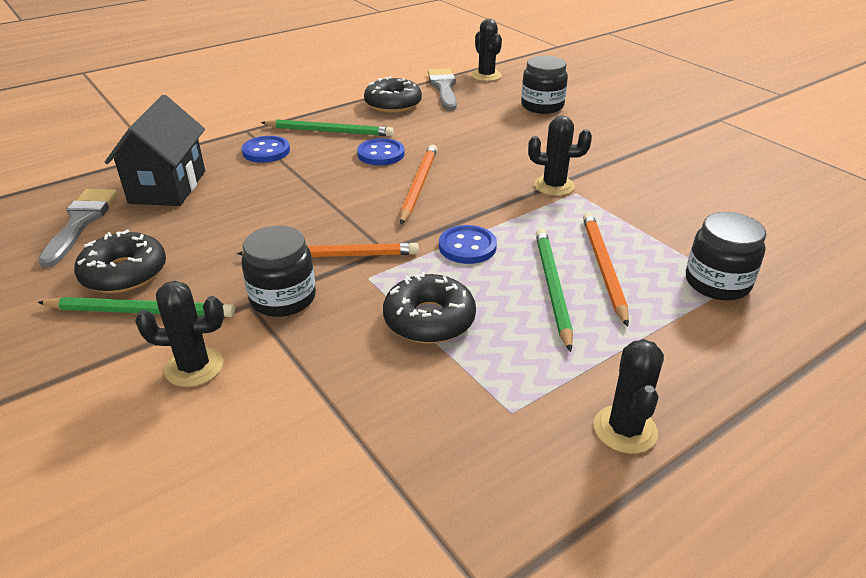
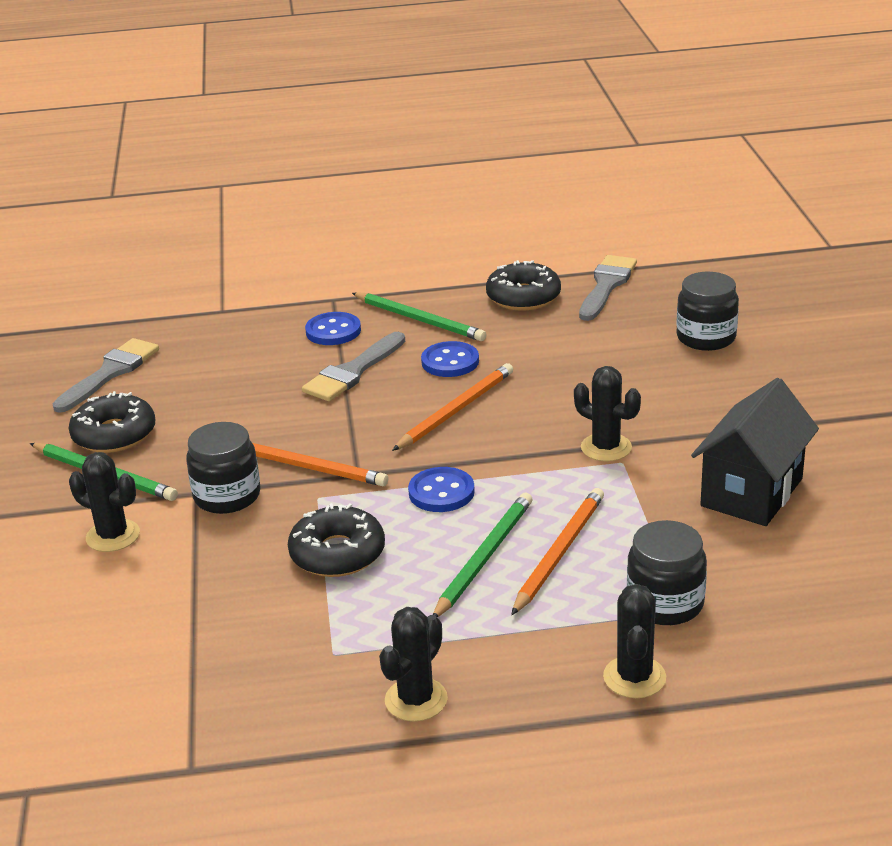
camera: 30 degrees right, 5 degrees down
black house [105,95,205,206] -> black house moved to [691,378,819,526]
black cactus [471,19,502,81] -> black cactus moved to [603,584,666,698]
none -> grey brush [302,332,405,401]

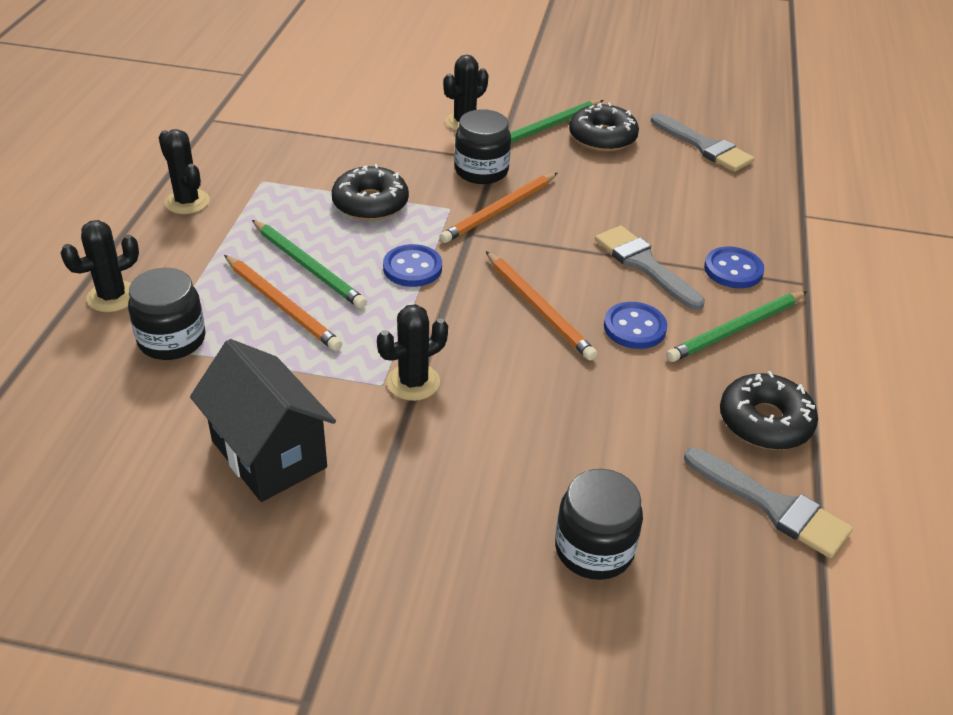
camera: 105 degrees right, 10 degrees up
black cactus [603,584,666,698] -> black cactus turned 60 degrees counterclockwise [61,220,139,312]

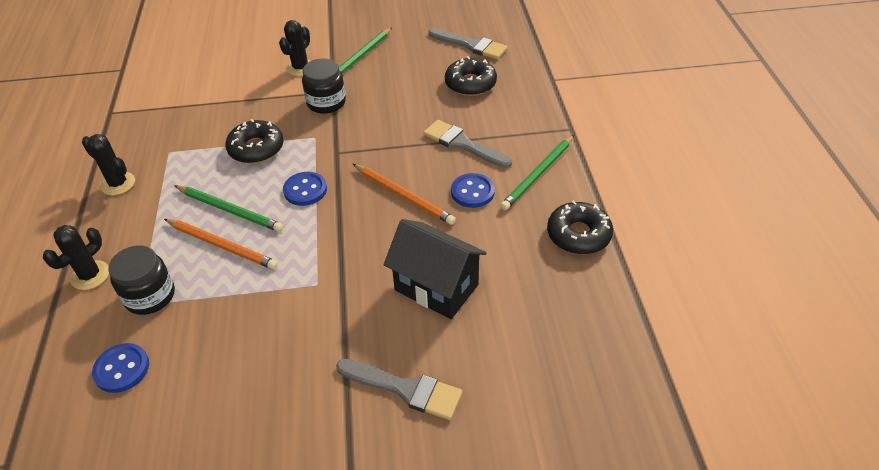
camera: 15 degrees left, 5 degrees up
black house [190,339,336,502] -> black house moved to [384,219,487,319]
black cactus [377,304,448,401] -> none
orange pencil [439,173,557,243] -> none
black jar [555,469,643,580] -> none
black donut [569,103,639,151] -> black donut moved to [445,56,497,96]
grey brush [684,448,853,558] -> grey brush moved to [336,359,462,420]
blue button [704,246,764,288] -> blue button moved to [92,343,149,393]

